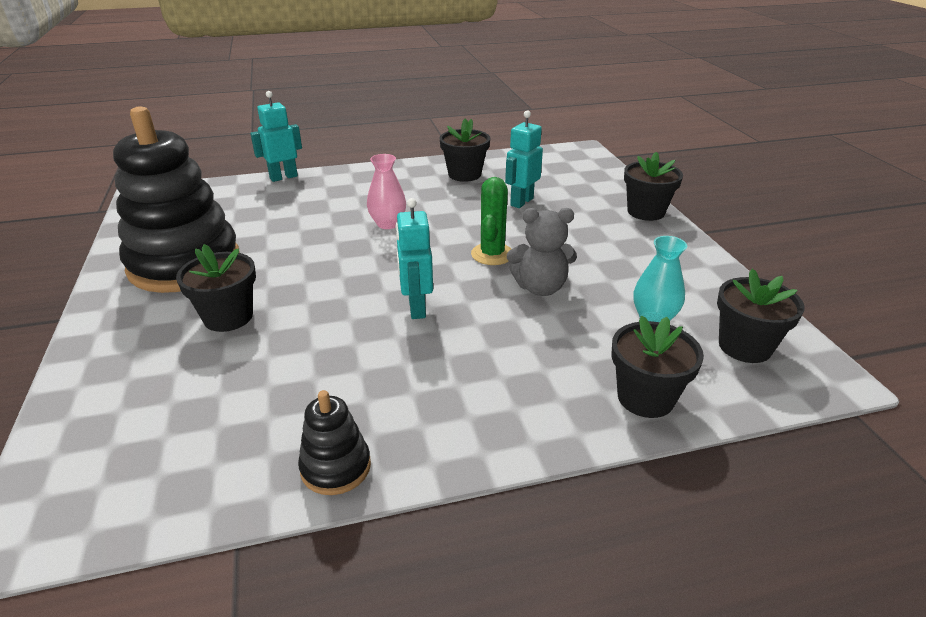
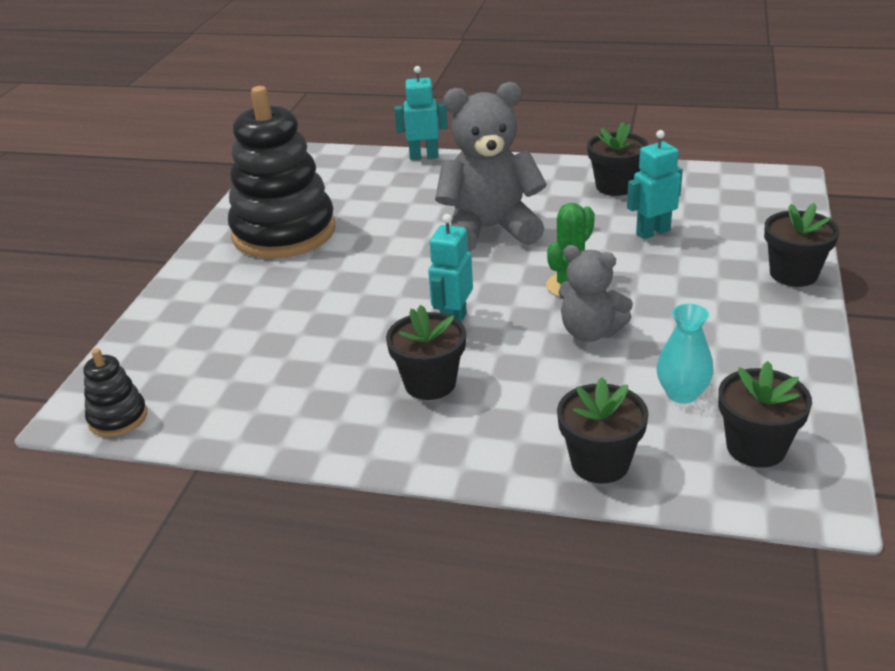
camera: 30 degrees right, 0 degrees up
black flower pot [176,244,256,332] -> black flower pot moved to [386,305,466,400]
black stacking toy [298,390,371,495] -> black stacking toy moved to [83,348,147,437]
pink vase [367,154,406,229] -> grey teddy bear [435,82,547,252]

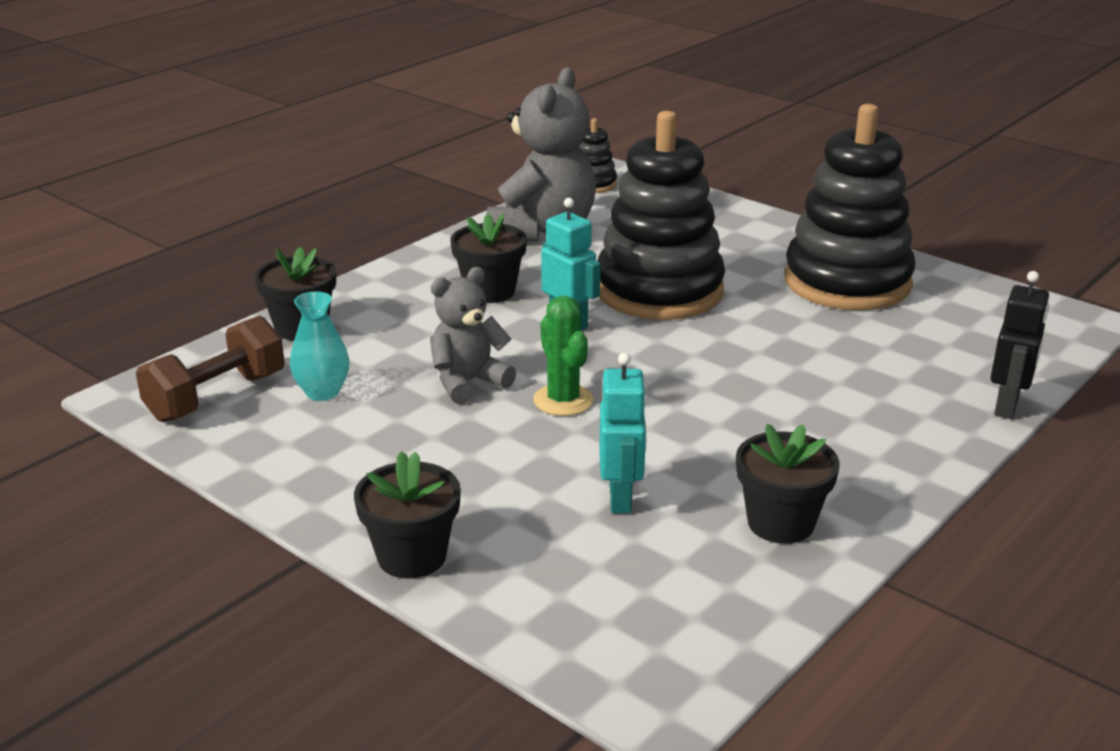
camera: 115 degrees right, 5 degrees down
turquoise robot [394,66,447,160] -> black robot [991,271,1049,419]
grey teddy bear [435,82,547,252] -> grey teddy bear moved to [486,67,596,242]
black flower pot [718,361,812,468] -> brown dumbbell [136,316,285,422]
none -> black stacking toy [597,111,725,320]

